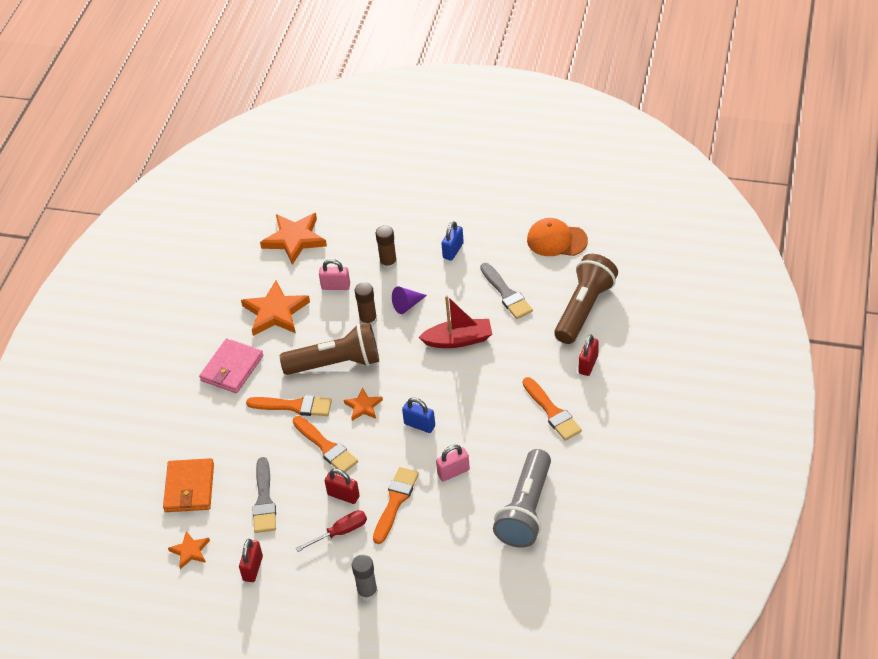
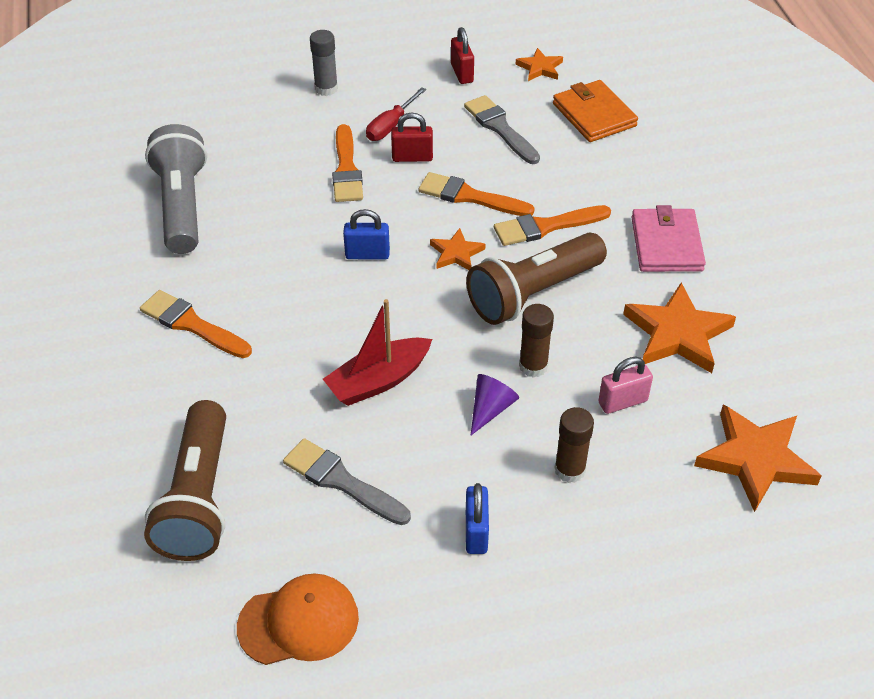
camera: 150 degrees right, 0 degrees up
pink padlock [436,445,470,482] -> none
red padlock [579,334,599,376] -> none

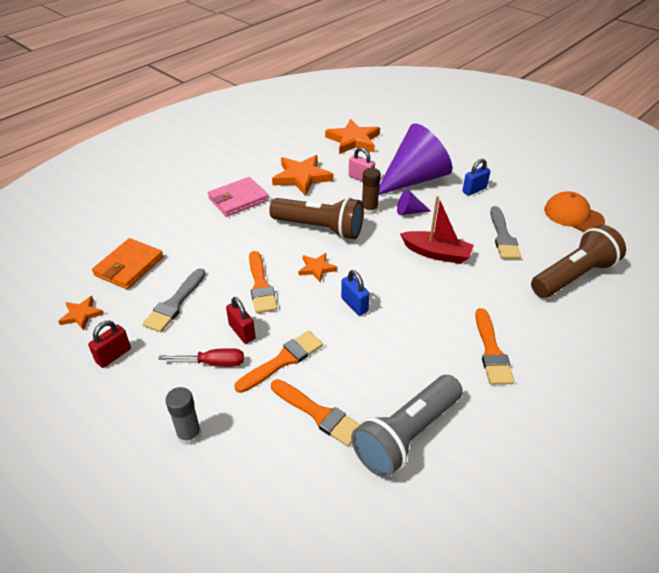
camera: 125 degrees left, 5 degrees down
orange brush [494,205,611,246] -> orange brush moved to [271,379,360,447]
brown glue stick [555,407,594,483] -> purple cone [379,123,452,195]

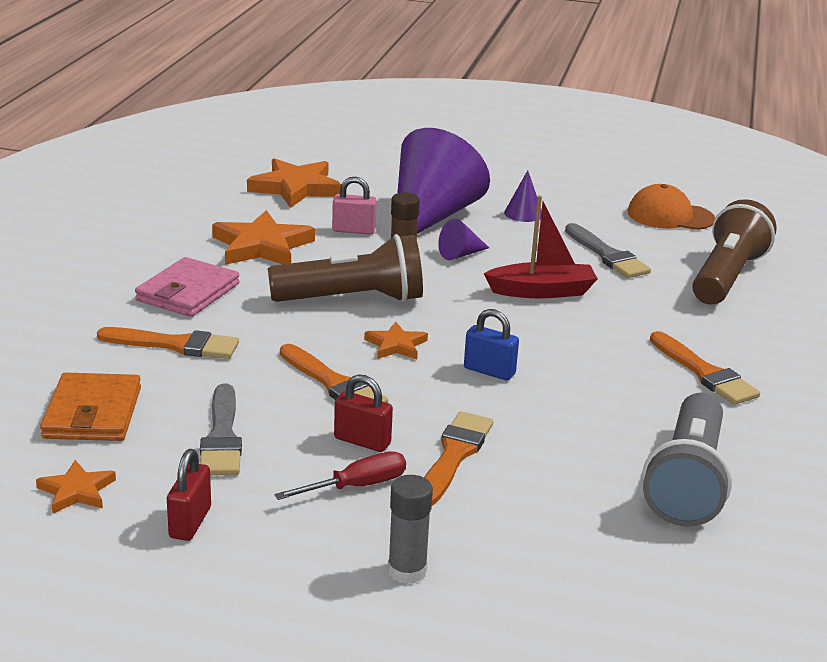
camera: 30 degrees left, 15 degrees down
orange brush [271,379,360,447] -> orange brush moved to [97,327,239,359]
blue padlock [462,159,491,196] -> purple cone [504,170,542,222]

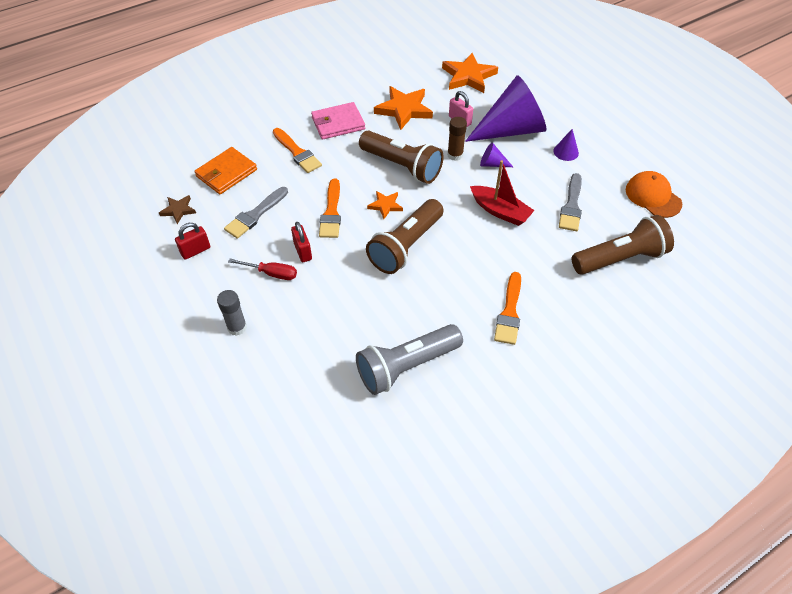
camera: 45 degrees right, 25 degrees up
orange star [36,460,116,513] -> brown star [159,195,196,224]
orange brush [424,411,493,506] -> none
blue padlock [464,309,519,381] -> brown flashlight [366,199,444,274]

